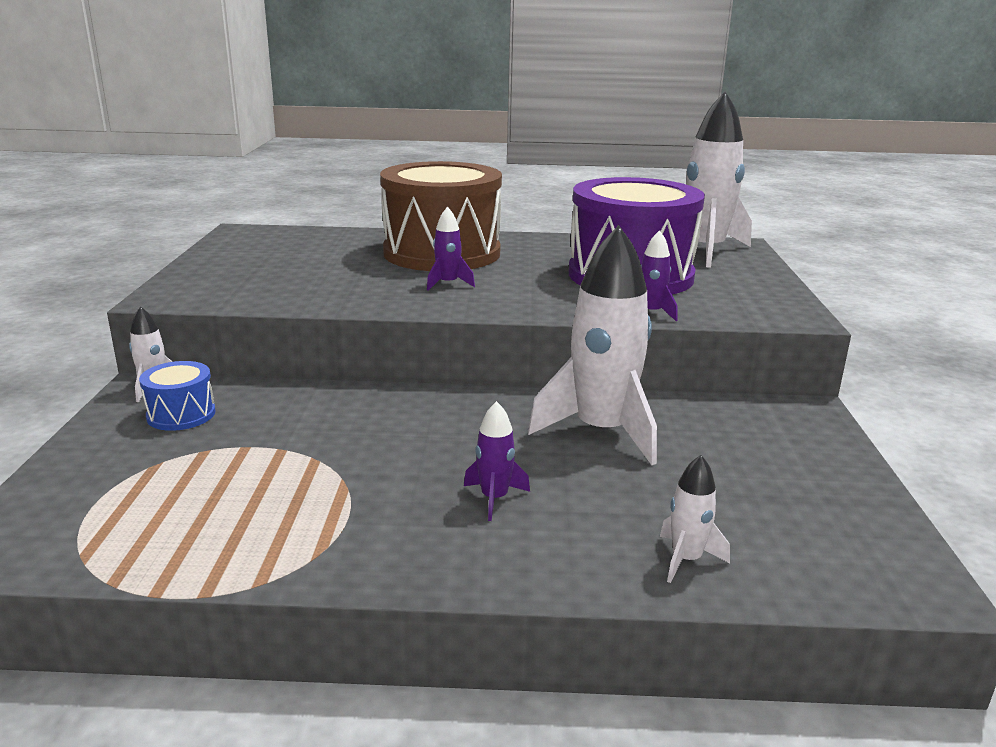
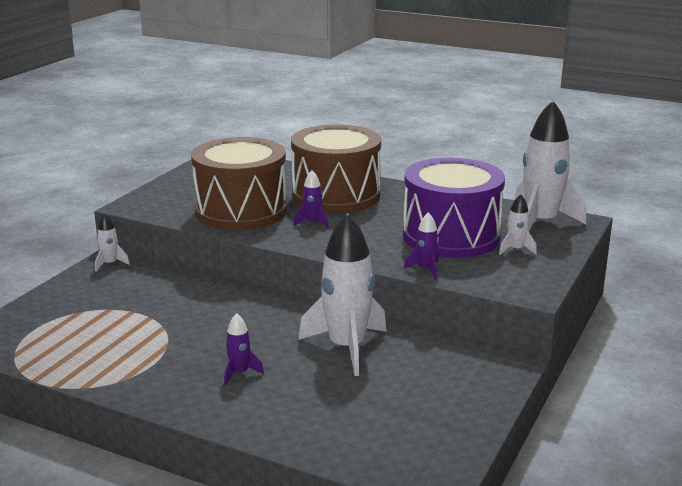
camera: 25 degrees right, 0 degrees up
blue drum [139,361,216,431] -> none
white rocket [660,455,730,583] -> white rocket moved to [499,194,537,255]
none -> brown drum [191,137,287,230]

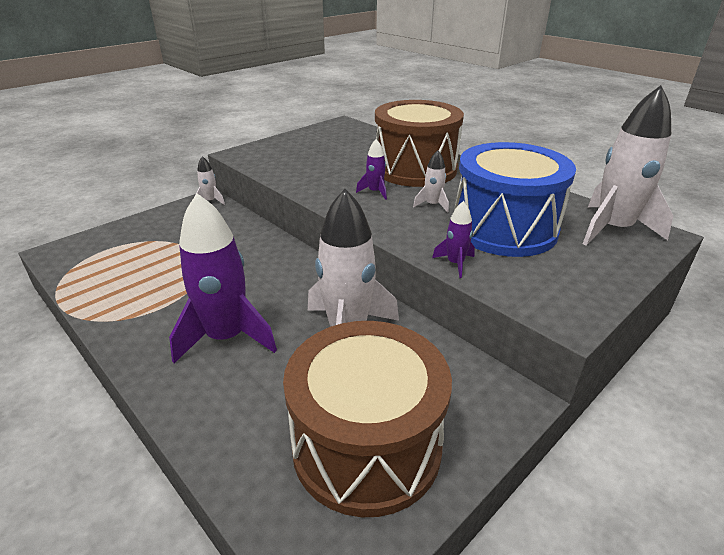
camera: 20 degrees right, 10 degrees up
brown drum [191,137,287,230] -> brown drum moved to [283,321,452,517]
purple rocket [224,313,264,385] -> purple rocket [169,194,277,363], size x2.23
purple drum [403,158,505,258] -> blue drum [454,142,576,257]
white rocket [499,194,537,255] -> white rocket moved to [413,150,449,213]

